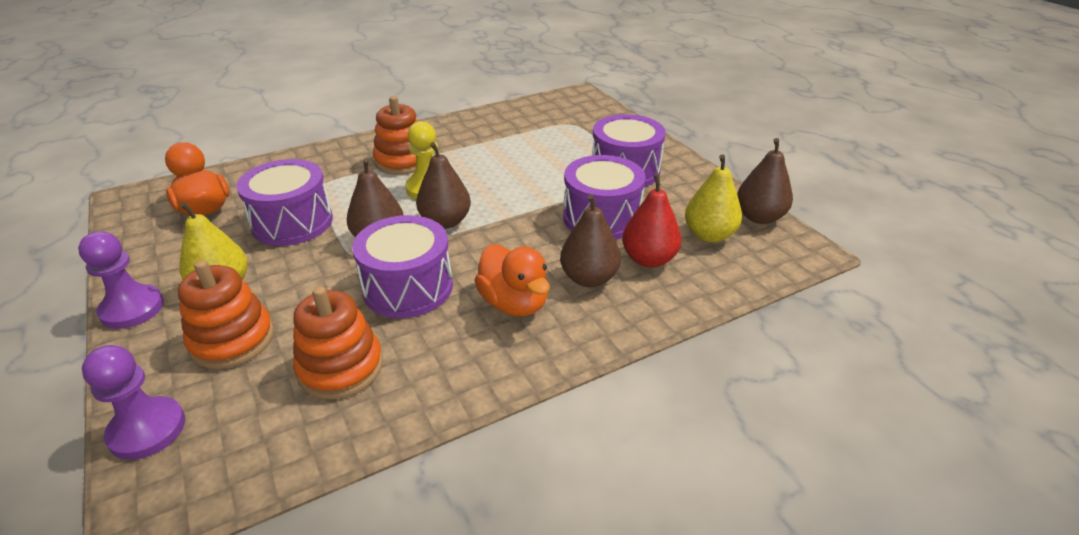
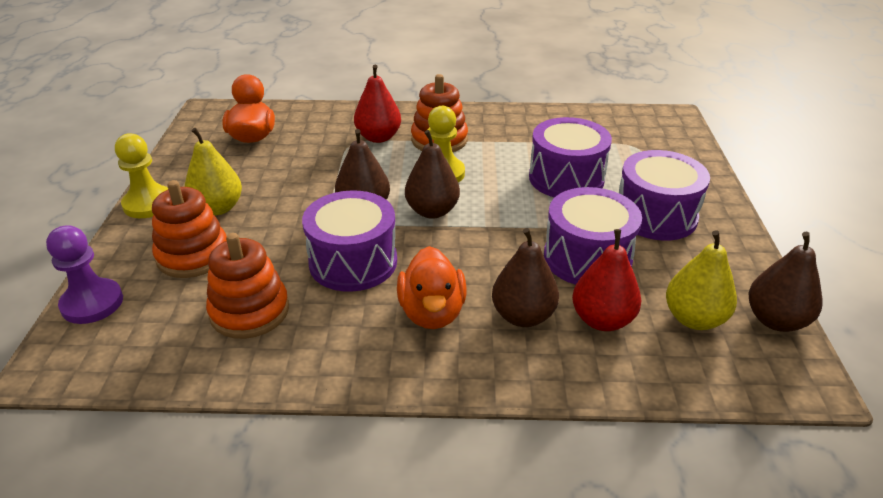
camera: 30 degrees right, 0 degrees up
purple pawn [78,231,164,329] -> yellow pawn [115,133,168,218]
purple drum [236,159,333,246] -> purple drum moved to [529,117,612,197]
none -> red pear [354,65,401,143]

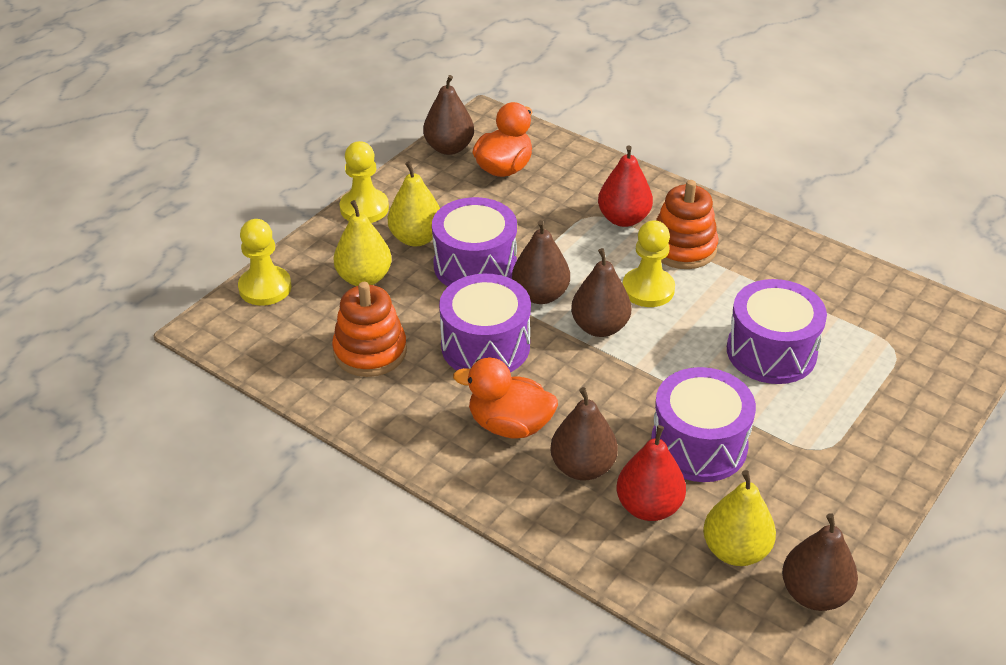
camera: 35 degrees right, 5 degrees up
purple pawn [46,225,123,324] -> yellow pawn [238,219,291,306]
orange stacking toy [152,180,227,278] -> yellow pear [334,200,392,286]
orange duck [397,246,467,329] -> orange duck turned 75 degrees clockwise [453,357,558,439]
purple drum [619,150,710,241] -> purple drum moved to [432,197,517,287]
none -> brown pear [423,75,474,155]

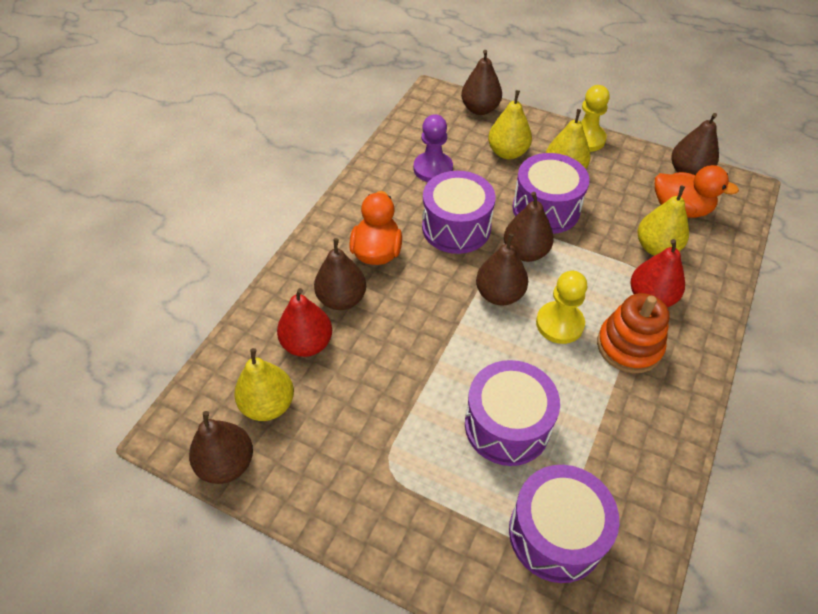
camera: 80 degrees right, 10 degrees up
yellow pawn [238,219,291,306] -> brown pear [461,50,502,115]
orange stacking toy [332,282,407,377] -> purple pawn [414,114,453,182]
purple drum [651,367,756,482] -> purple drum moved to [509,465,619,583]
none -> yellow pear [638,186,689,256]

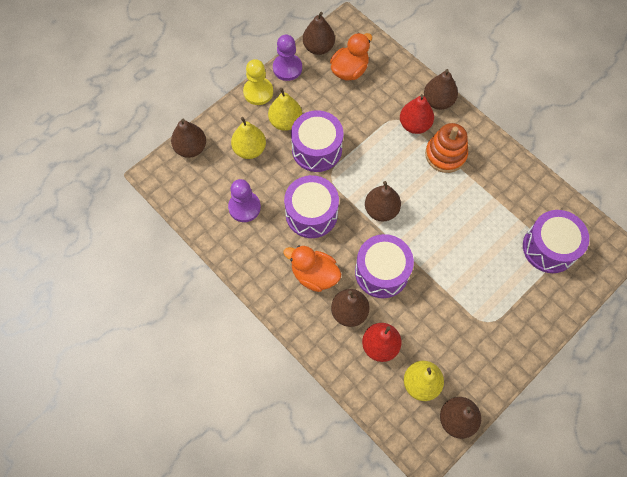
camera: 70 degrees left, 15 degrees up
purple drum [465,360,560,466] -> purple drum moved to [355,234,414,298]
brown pear [504,192,554,262] -> brown pear moved to [424,69,458,110]
yellow pawn [536,271,587,344] -> none
yellow pear [638,186,689,256] -> none
none -> purple pawn [273,35,302,81]

